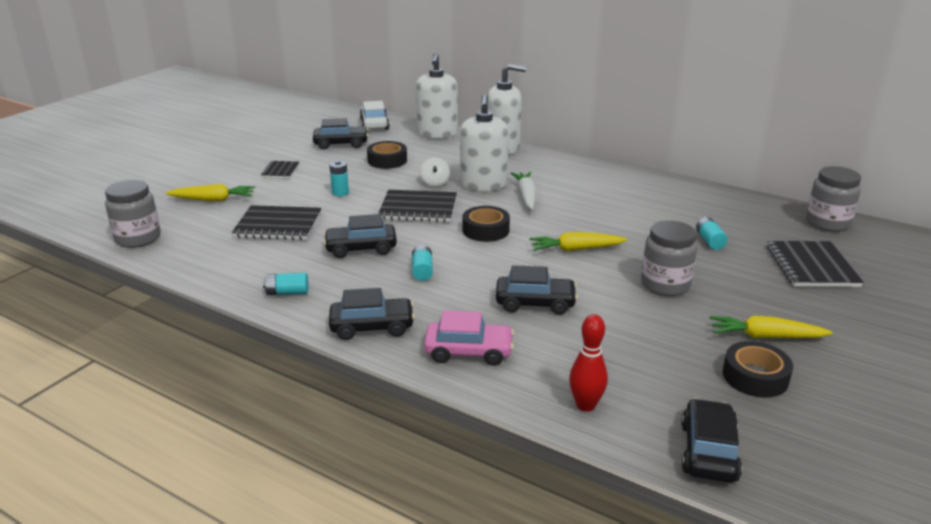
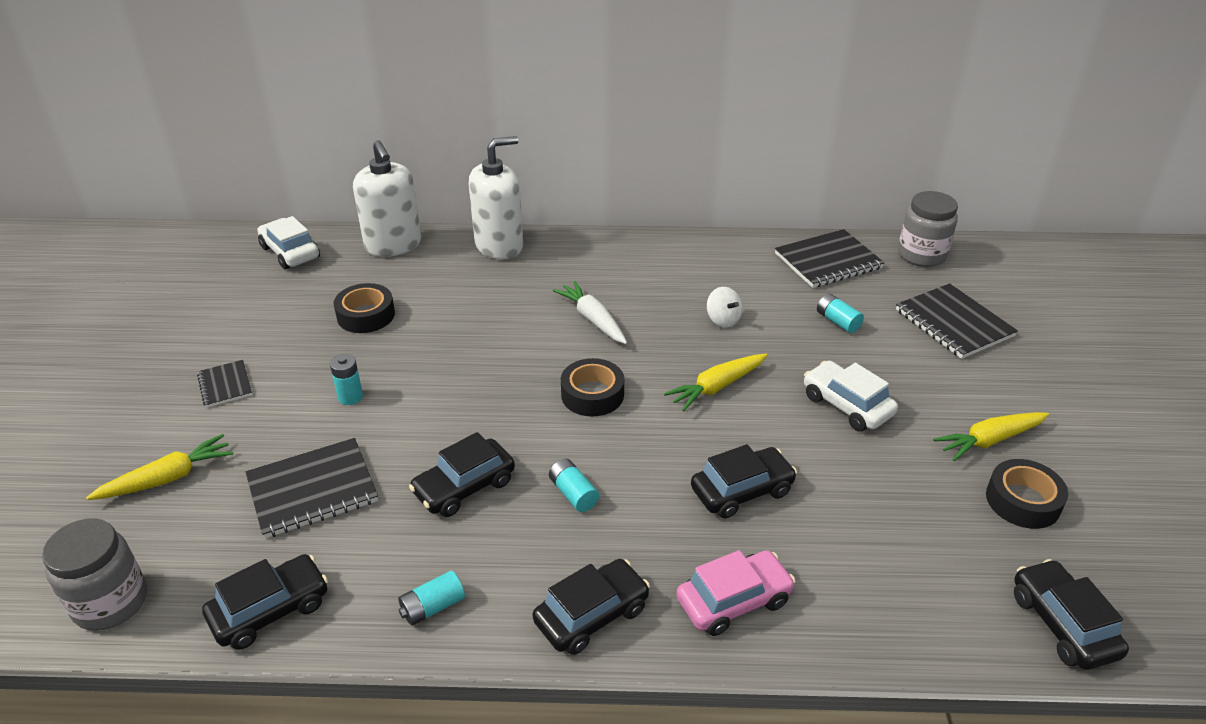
camera: 30 degrees left, 10 degrees up
black car [313,118,368,150] -> black car moved to [202,554,328,650]
black notebook [378,190,457,222] -> black notebook moved to [775,229,885,288]
white spinning top [420,158,450,187] -> white spinning top moved to [707,287,743,328]
white soap dispenser [460,94,509,192] -> none
red bowling pin [569,314,608,412] -> none
grey jar [641,220,697,296] -> white car [804,361,898,431]

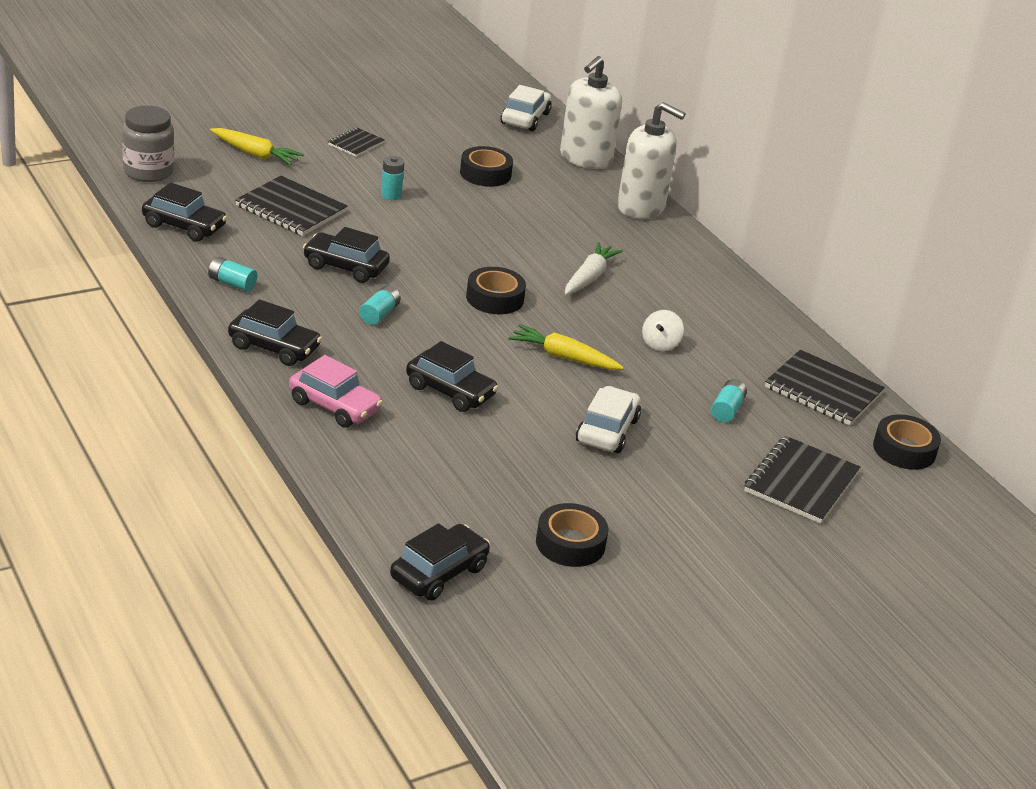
camera: 55 degrees right, 5 degrees down
grey jar [898,191,958,267] -> black tape [873,414,941,470]
yellow carrot [933,412,1049,461] -> none

